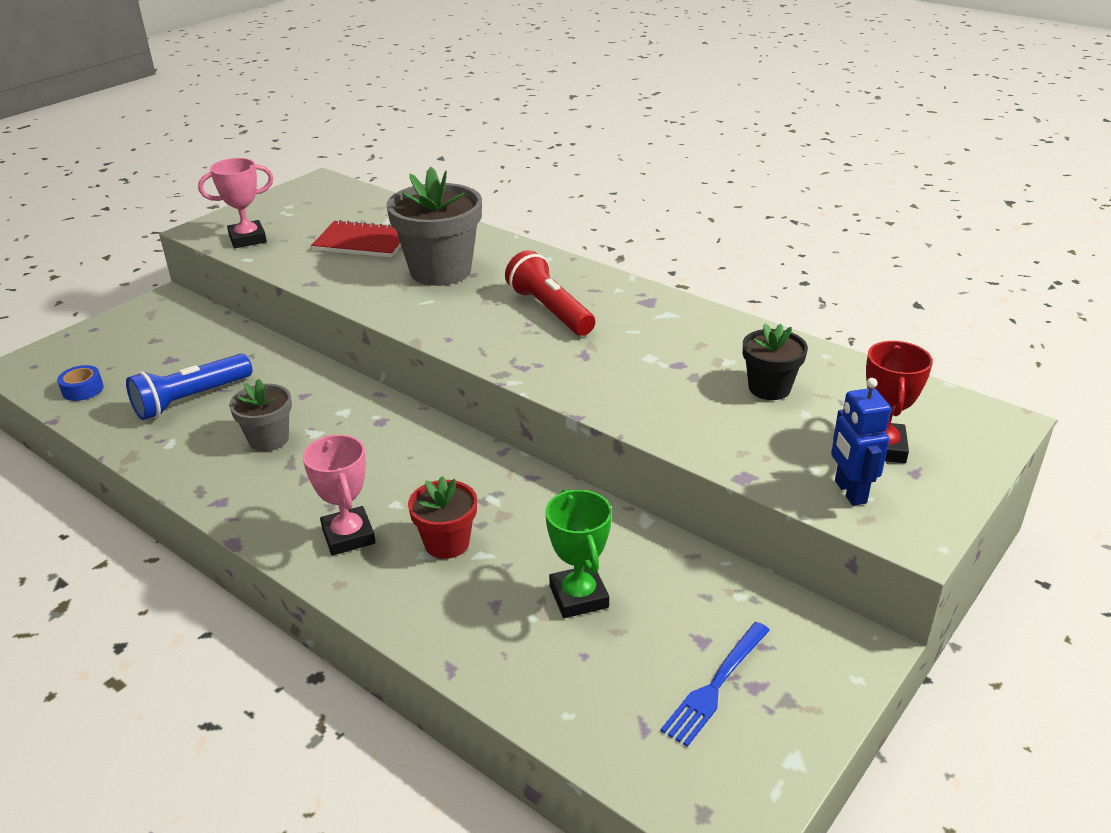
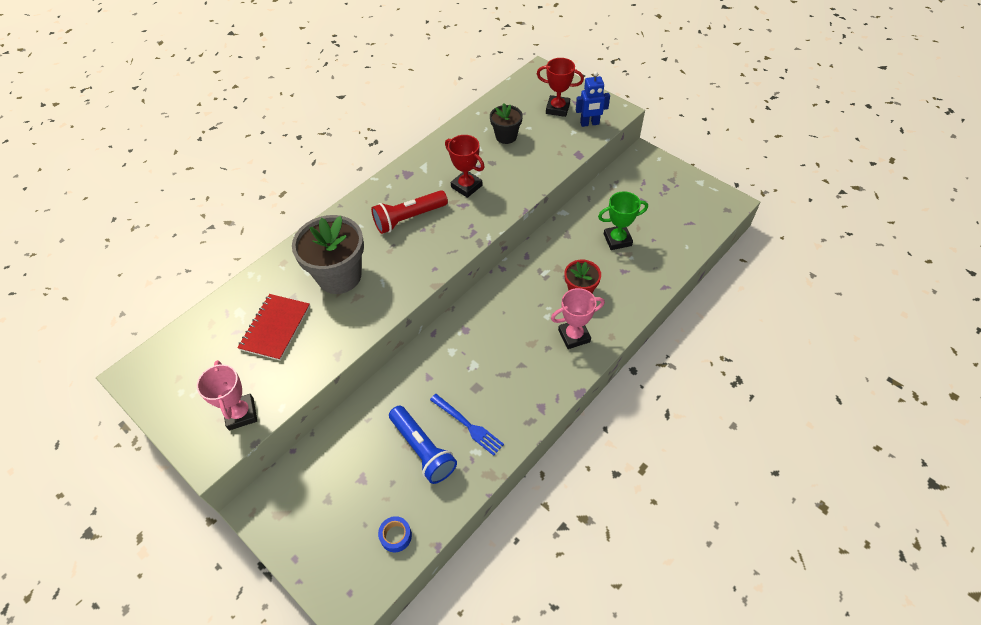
camera: 85 degrees left, 20 degrees up
grey flower pot [229,379,292,452] -> none
blue fork [660,622,770,747] -> blue fork moved to [430,394,504,456]
none -> red trophy [445,135,485,198]

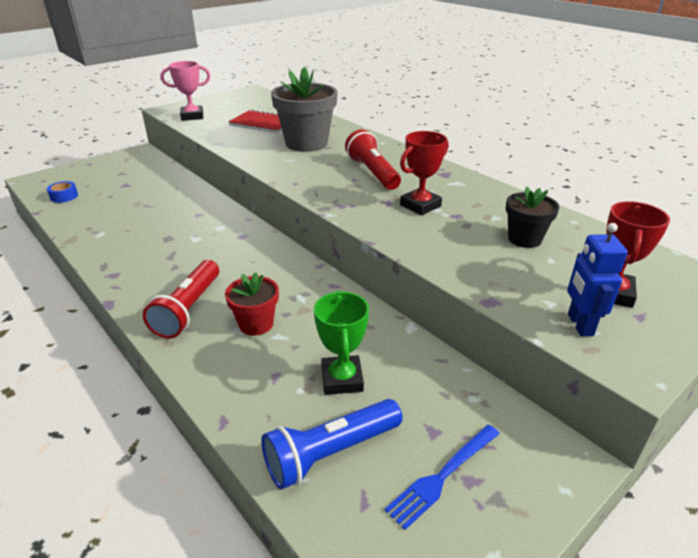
camera: 95 degrees right, 20 degrees down
blue flashlight [389,406,457,484] -> blue flashlight moved to [261,399,403,490]
blue fork [430,394,504,456] -> blue fork moved to [385,425,500,530]
pink trophy [551,288,605,349] -> red flashlight [143,260,219,339]

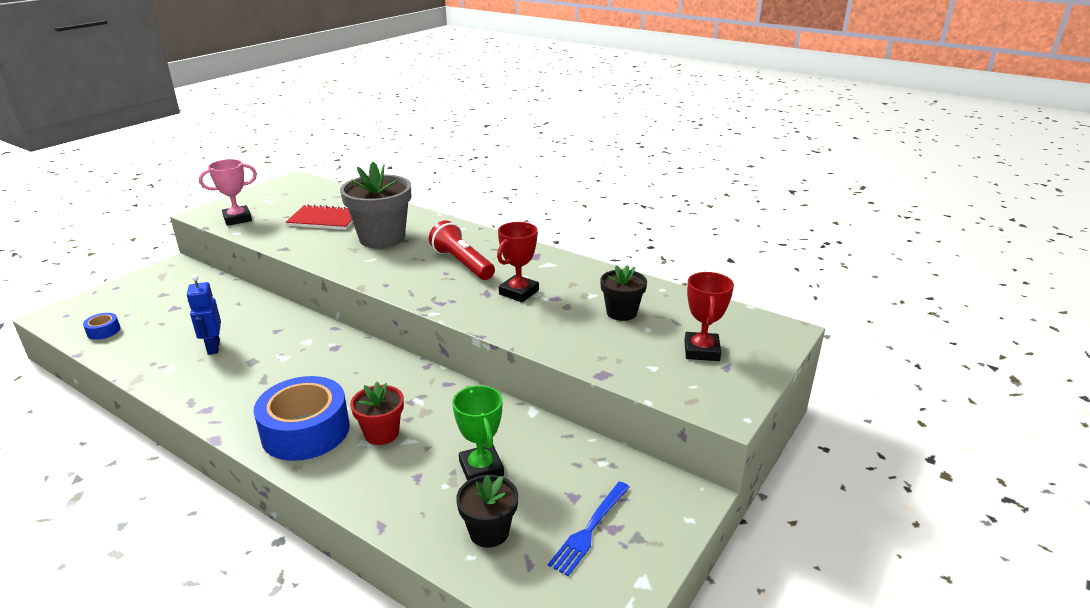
camera: 15 degrees left, 5 degrees down
red flashlight [143,260,219,339] -> blue tape [254,376,350,461]
blue flashlight [261,399,403,490] -> black flower pot [456,475,518,548]
blue robot [567,223,628,336] -> blue robot moved to [187,275,221,355]

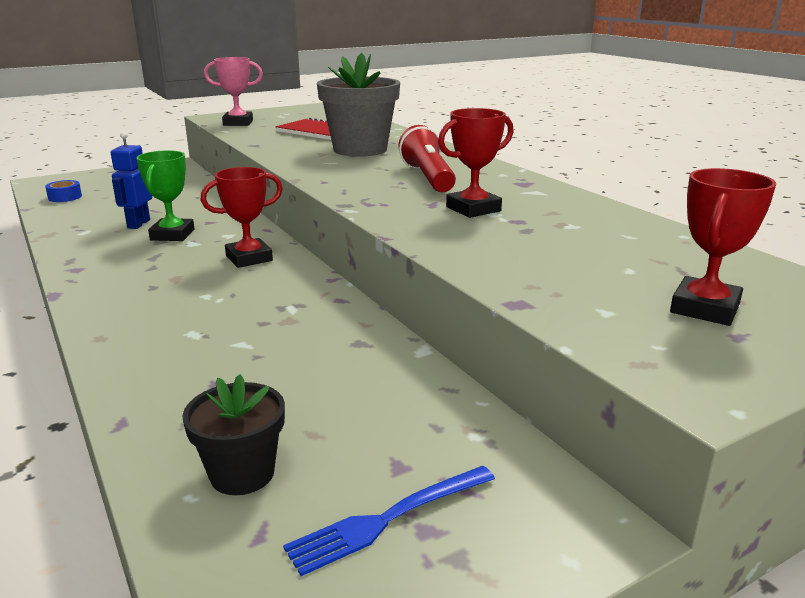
camera: 25 degrees right, 5 degrees down
blue tape [254,376,350,461] -> none
red flower pot [350,382,404,445] -> none
green trophy [452,385,504,481] -> green trophy moved to [137,150,194,241]
black flower pot [600,265,647,321] -> none
none -> red trophy [200,167,283,268]

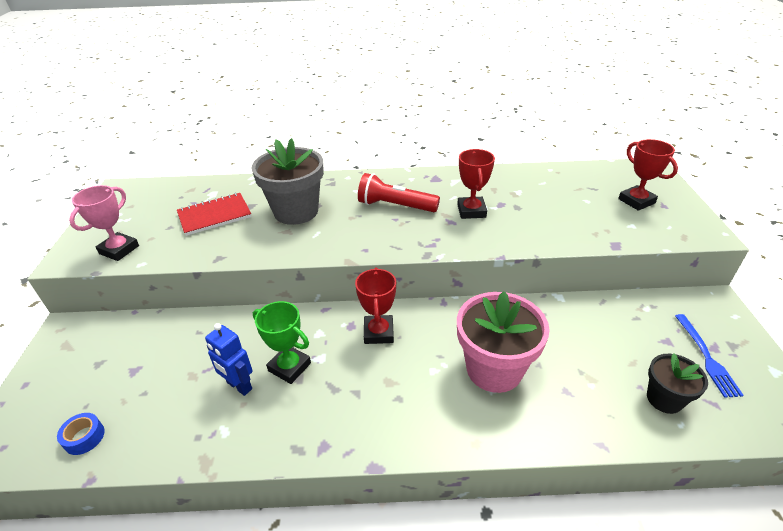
camera: 60 degrees left, 15 degrees up
none -> pink flower pot [457,291,550,393]

